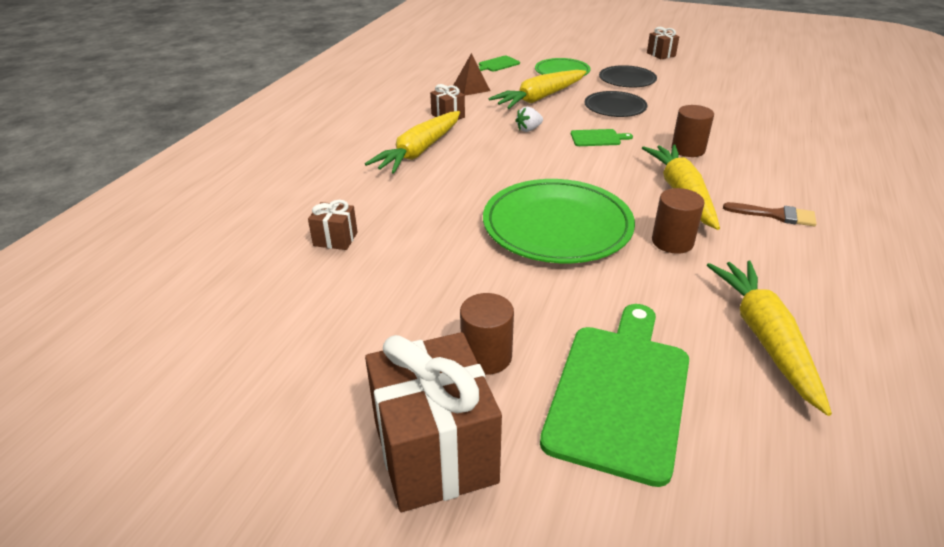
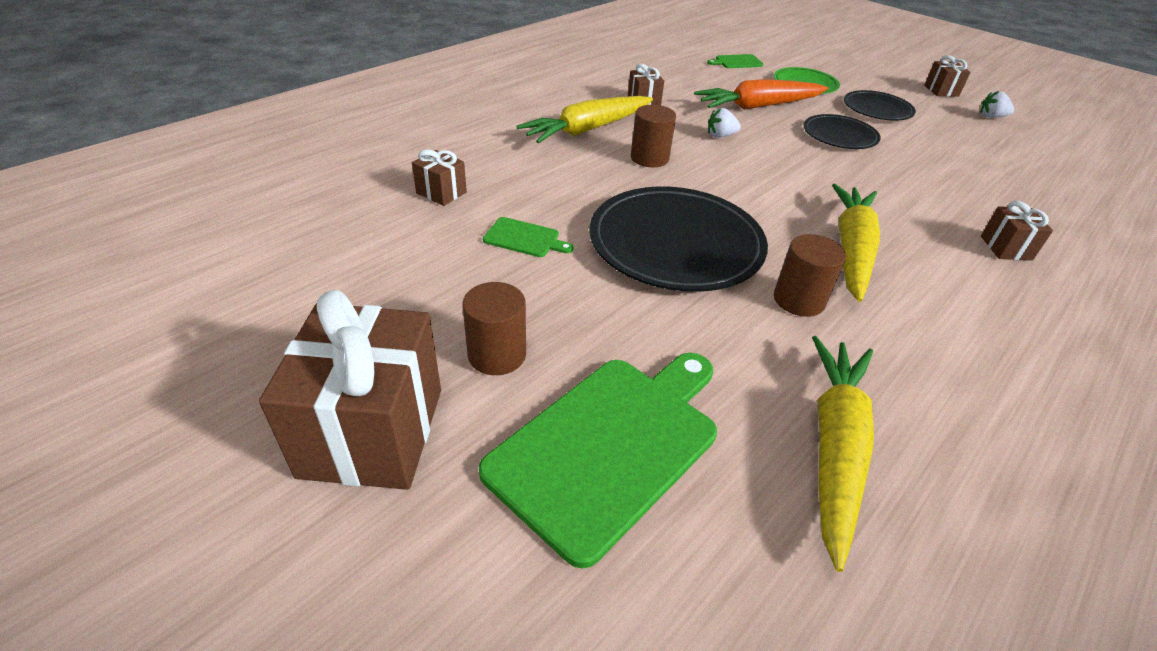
camera: 20 degrees right, 5 degrees up
brown pyramid [453,53,490,96] -> none
green plate [483,179,635,263] -> black plate [589,187,768,292]
yellow carrot [488,70,586,109] -> orange carrot [694,79,828,110]
green cutting board [571,129,633,146] -> green cutting board moved to [483,217,573,257]
brown cylinder [671,105,714,157] -> brown cylinder moved to [631,105,676,167]
brown brush [723,202,817,226] -> none
none -> white strawberry [980,91,1014,118]
none -> brown gift [981,201,1053,261]

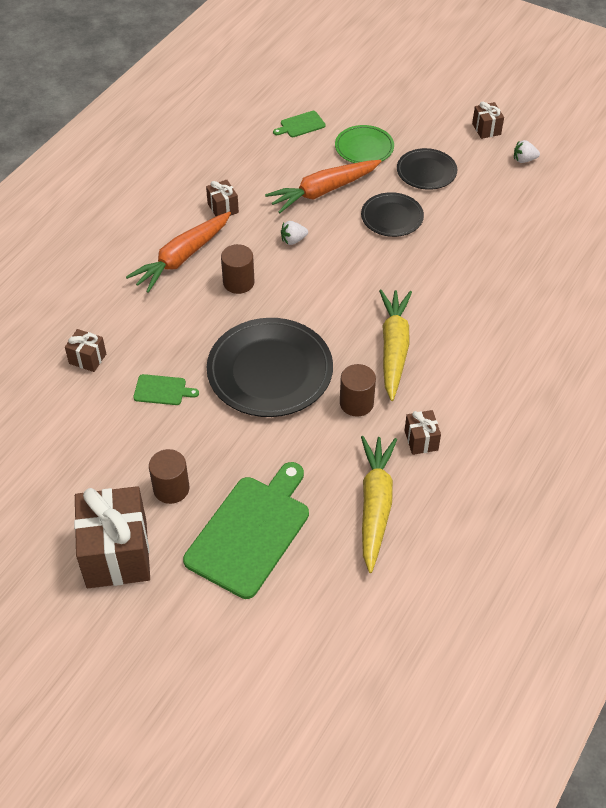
camera: 10 degrees left, 10 degrees up
yellow carrot [517,96,653,143] -> orange carrot [126,212,231,293]
brown gift [981,201,1053,261] -> brown gift moved to [405,410,441,455]

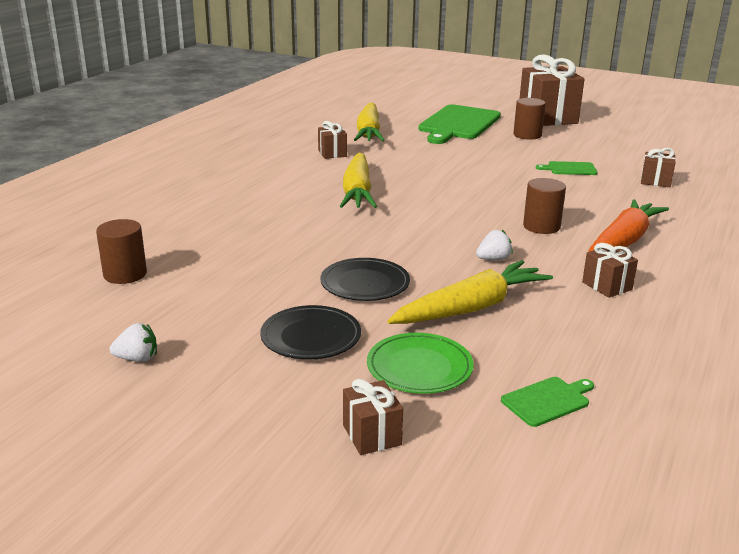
camera: 175 degrees right, 25 degrees down
black plate [207,318,333,417] -> none
orange carrot [265,160,382,213] -> yellow carrot [387,260,553,324]
brown cylinder [340,364,376,417] -> brown cylinder moved to [96,219,147,284]
brown gift [472,102,504,139] -> brown gift moved to [343,379,403,455]

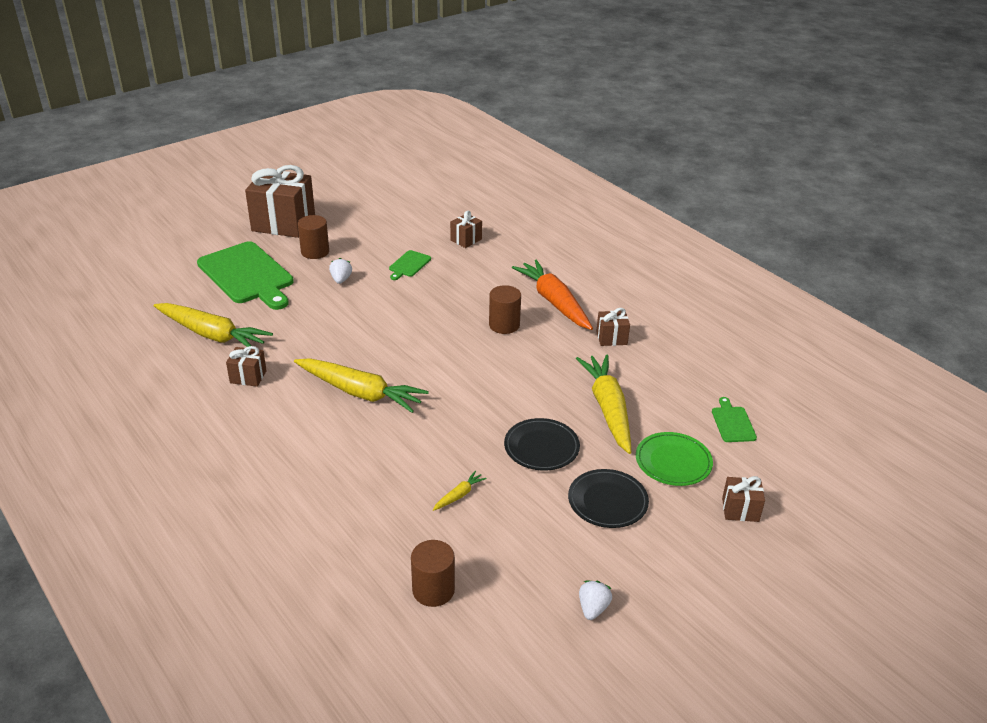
camera: 65 degrees left, 10 degrees up
white strawberry [476,230,513,260] -> white strawberry moved to [329,258,352,284]
none -> yellow carrot [433,471,487,511]

